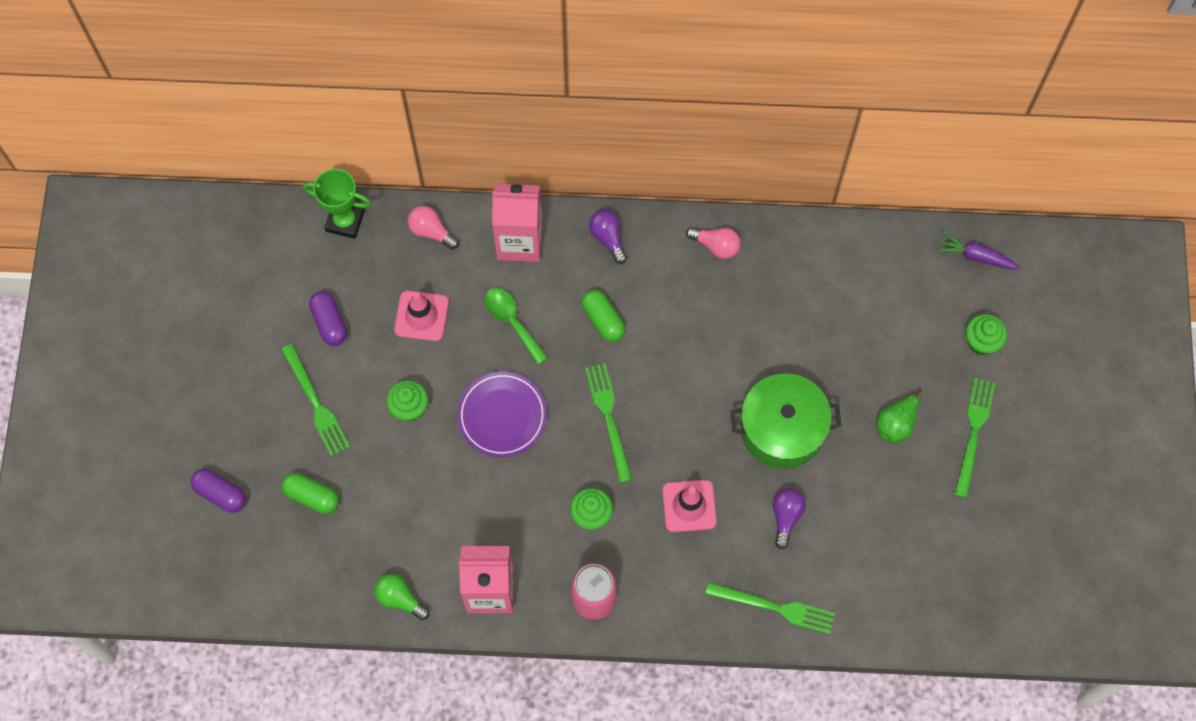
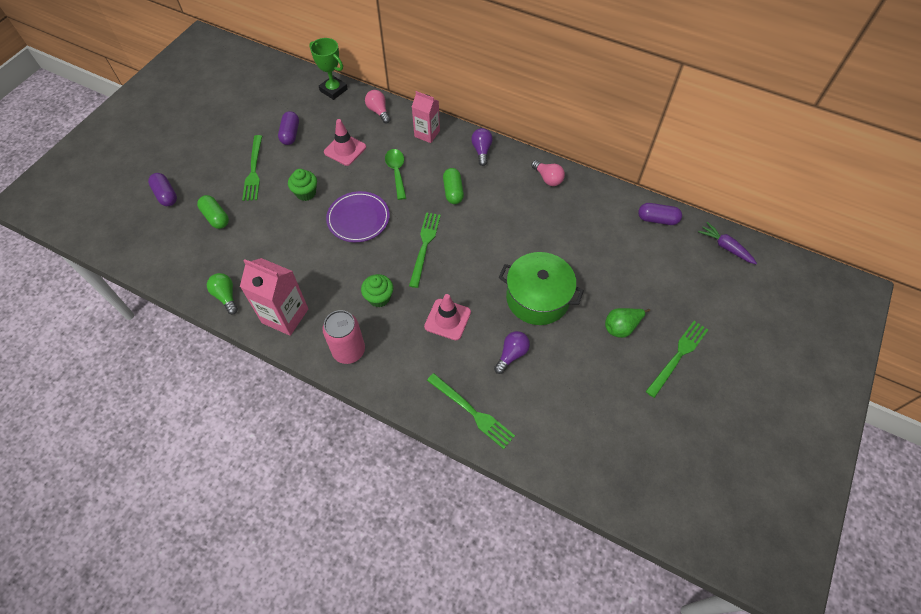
camera: 25 degrees right, 10 degrees down
pink carton [492,184,542,262] -> pink carton [412,91,440,143], size x0.66
green cupcake [966,314,1007,355] -> none
none -> purple capsule [638,203,682,225]

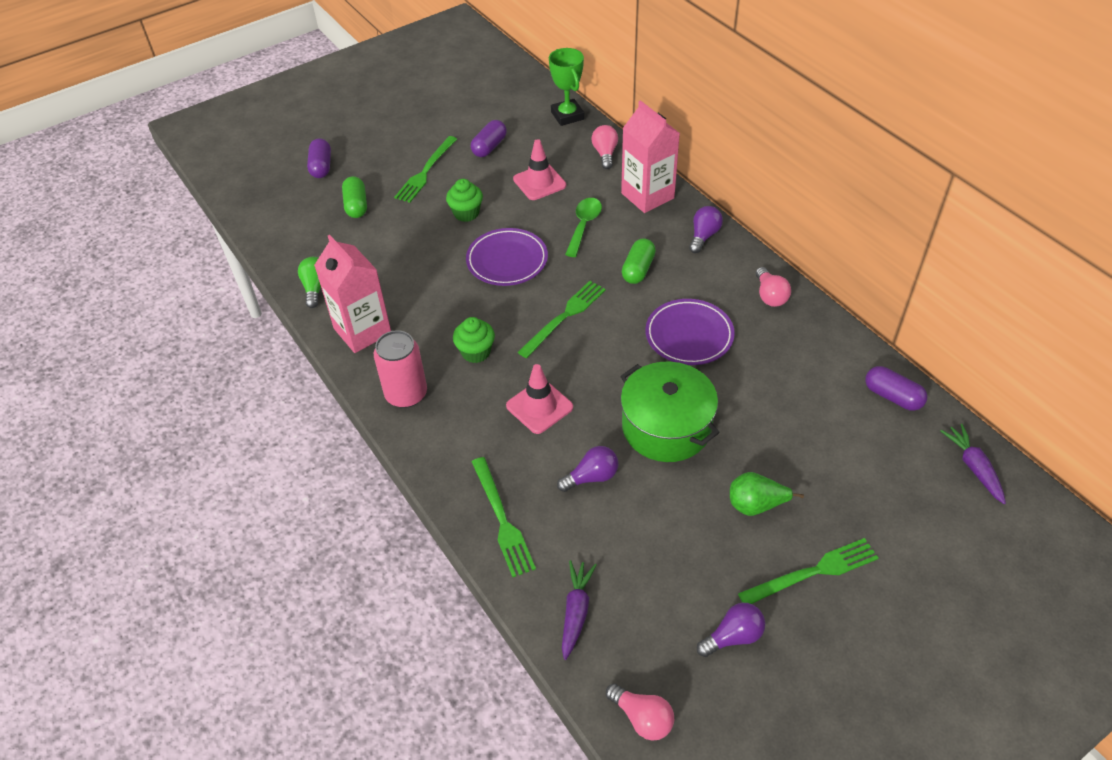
camera: 30 degrees right, 10 degrees down
pink carton [412,91,440,143] -> pink carton [621,100,680,213], size x1.50
none -> purple carrot [562,560,597,660]
none -> pink light bulb [606,683,674,740]
none -> purple plate [645,299,735,365]
none -> purple light bulb [697,603,765,657]

